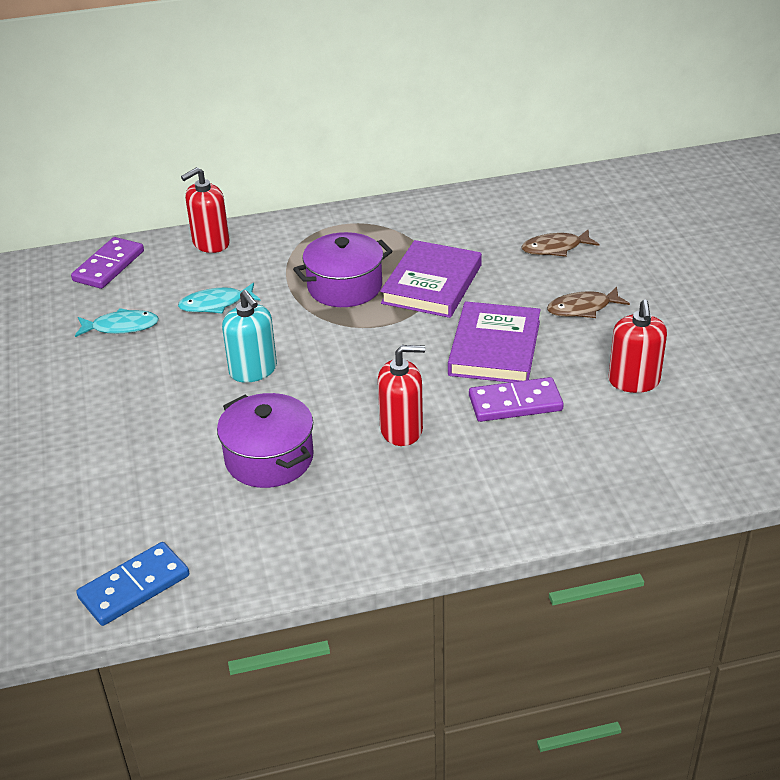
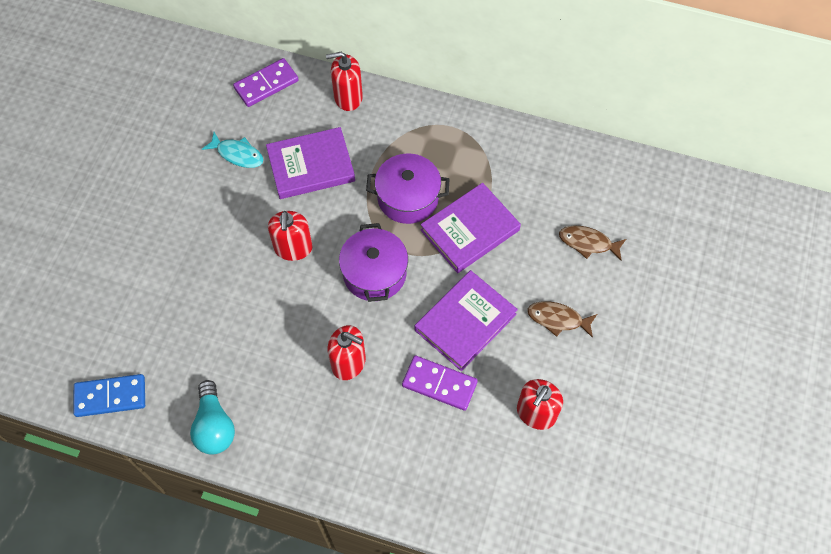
camera: 30 degrees right, 25 degrees up
turquoise fish [178,283,260,314] -> purple book [266,127,355,199]
purple pot [217,393,314,488] -> purple pot moved to [339,223,408,302]
turquoise soap dispenser [222,290,277,383] -> red soap dispenser [268,211,313,261]
none -> turquoise light bulb [190,380,235,455]

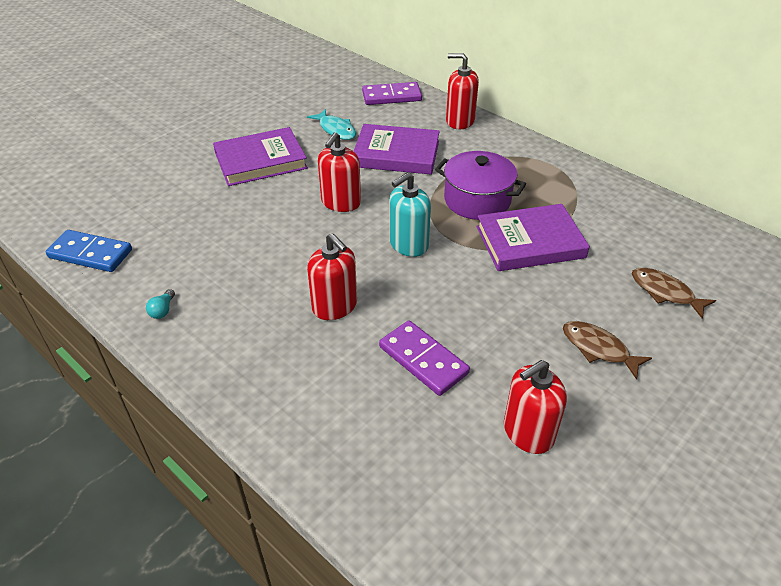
camera: 25 degrees right, 20 degrees down
turquoise light bulb [190,380,235,455] -> turquoise light bulb [146,289,175,319], size x0.45
purple pot [339,223,408,302] -> turquoise soap dispenser [389,172,431,257]
purple book [415,270,518,371] -> purple book moved to [213,127,308,186]

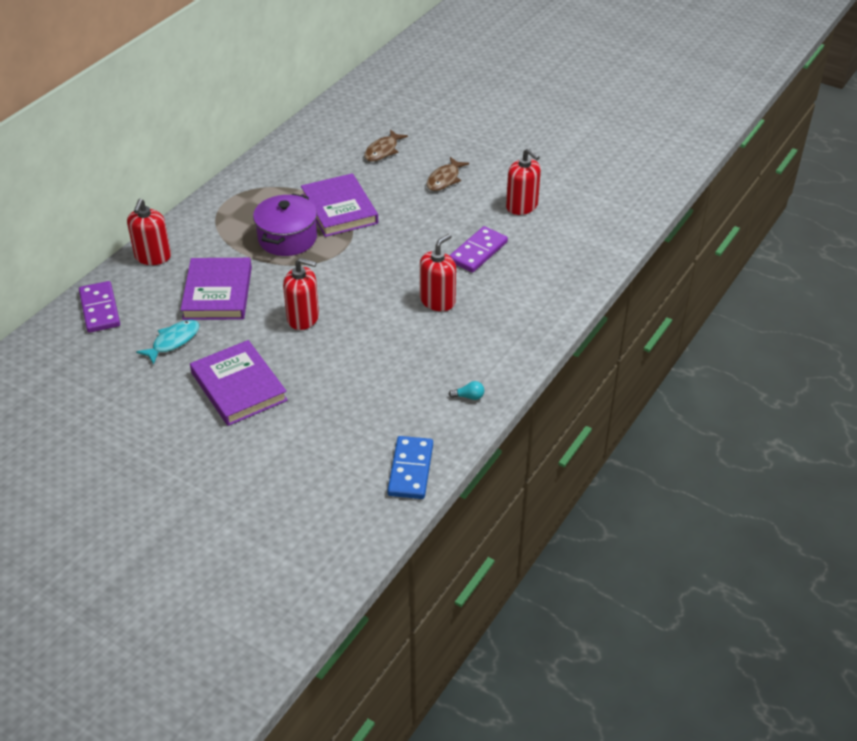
camera: 100 degrees left, 0 degrees up
turquoise soap dispenser [389,172,431,257] -> none

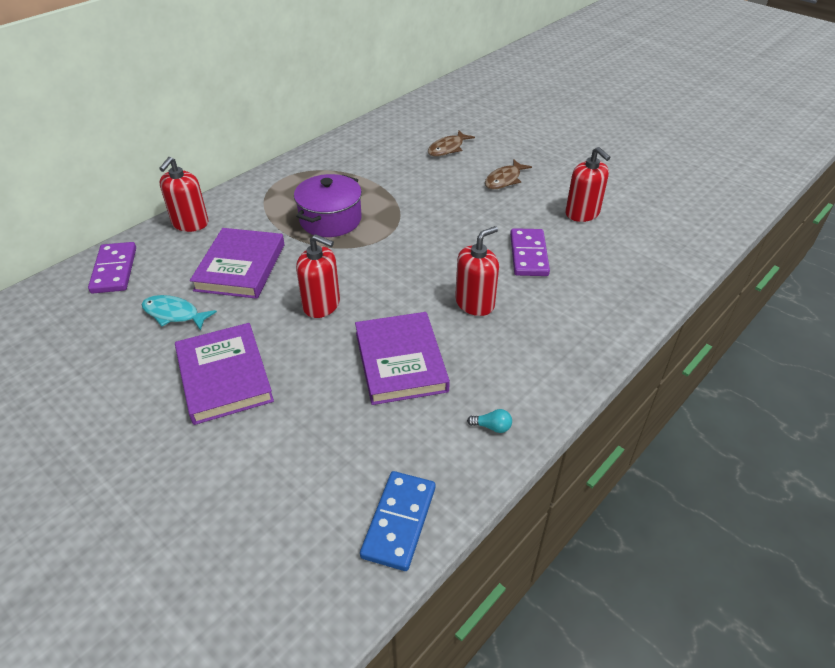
camera: 10 degrees right, 0 degrees up
turquoise fish [136,320,199,365] -> turquoise fish turned 120 degrees counterclockwise [142,295,217,331]
purple book [301,173,378,237] -> purple book moved to [355,312,450,405]
purple domino [449,226,508,273] -> purple domino turned 45 degrees counterclockwise [510,228,550,276]

